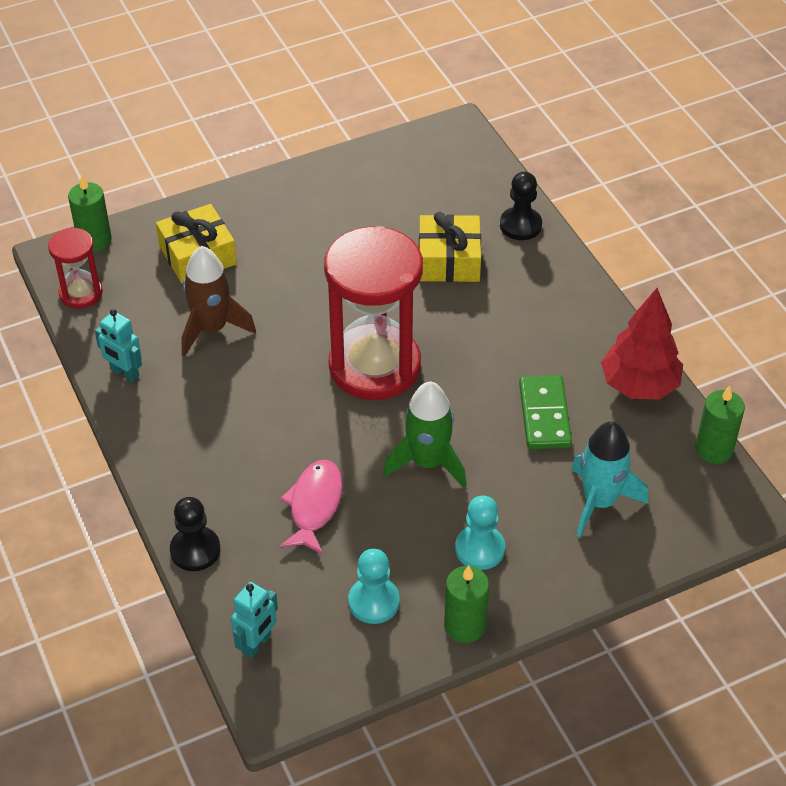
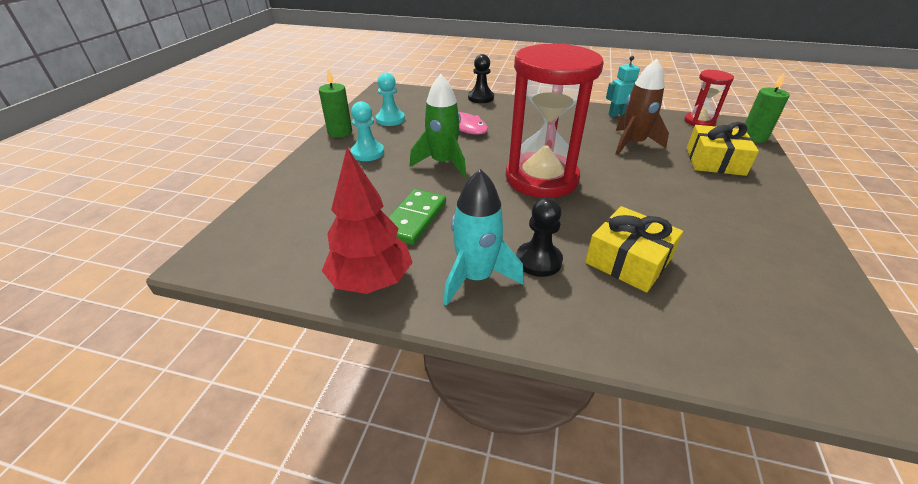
camera: 130 degrees right, 10 degrees down
turquoise robot [231,582,278,658] -> none
black pawn [500,172,542,240] -> black pawn moved to [516,198,563,277]
green domino [519,375,572,449] -> green domino turned 75 degrees clockwise [388,189,446,245]
turquoise rocket [571,421,648,537] -> turquoise rocket moved to [443,169,524,306]
green candle [695,386,745,464] -> none

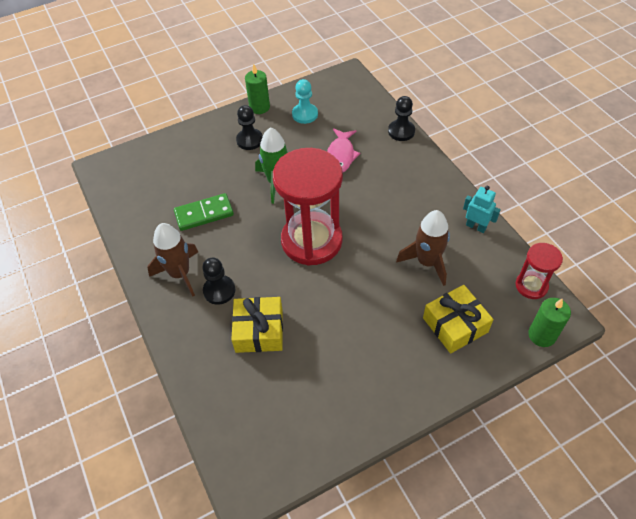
camera: 50 degrees right, 15 degrees up
red tree [322,147,413,294] -> none
turquoise pawn [351,101,384,161] -> black pawn [236,105,263,150]
turquoise rocket [443,169,524,306] -> brown rocket [147,223,198,297]

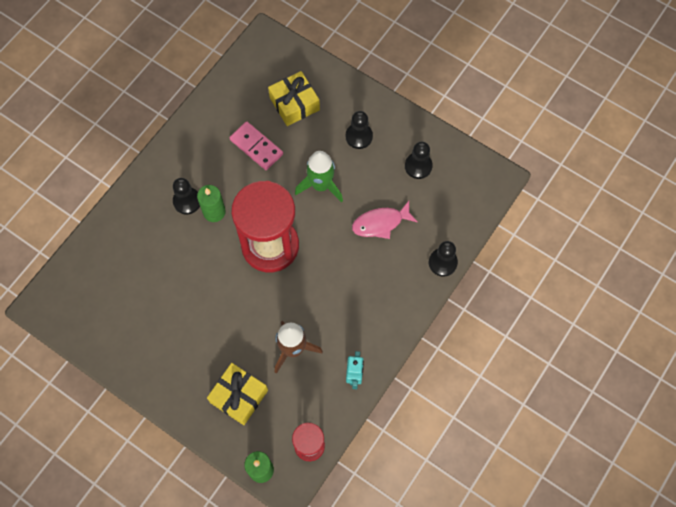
camera: 60 degrees right, 15 degrees up
brown rocket [147,223,198,297] -> none
green domino [174,193,234,231] -> pink domino [230,122,283,170]
yellow gift [231,297,283,353] -> yellow gift moved to [268,71,320,126]
green candle [245,64,270,114] -> green candle moved to [197,185,226,222]
turquoise pawn [292,79,318,124] -> black pawn [405,142,433,179]

